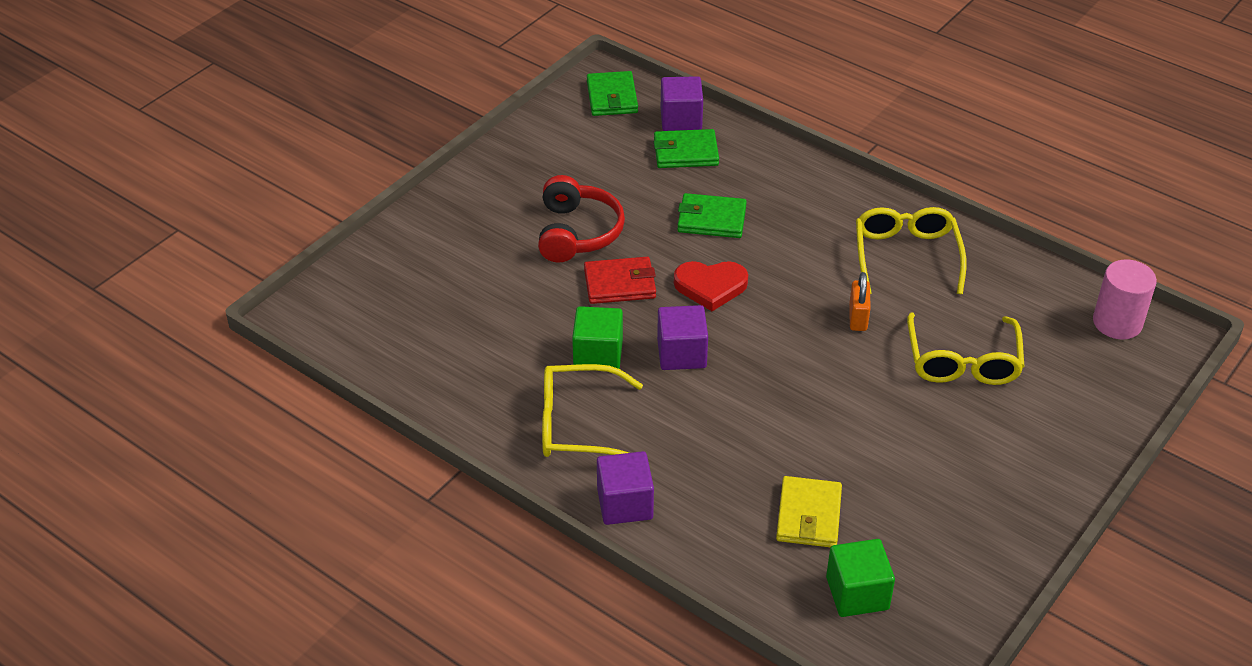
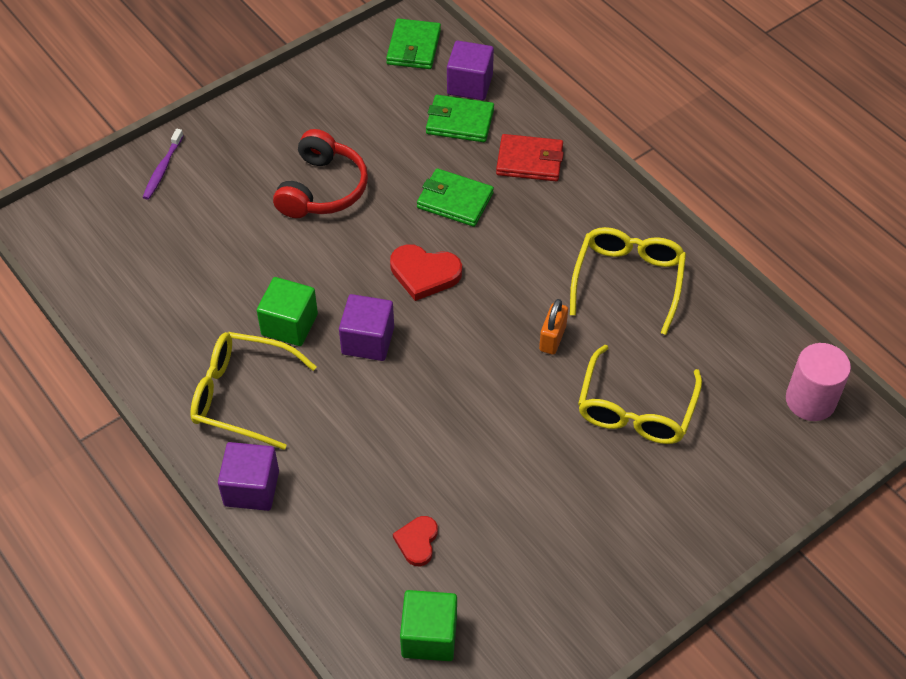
camera: 15 degrees right, 10 degrees up
red wallet [584,257,656,304] -> red wallet moved to [496,134,564,181]
yellow wallet [776,476,842,547] -> red heart [393,516,438,566]
none -> purple toothbrush [143,129,184,200]

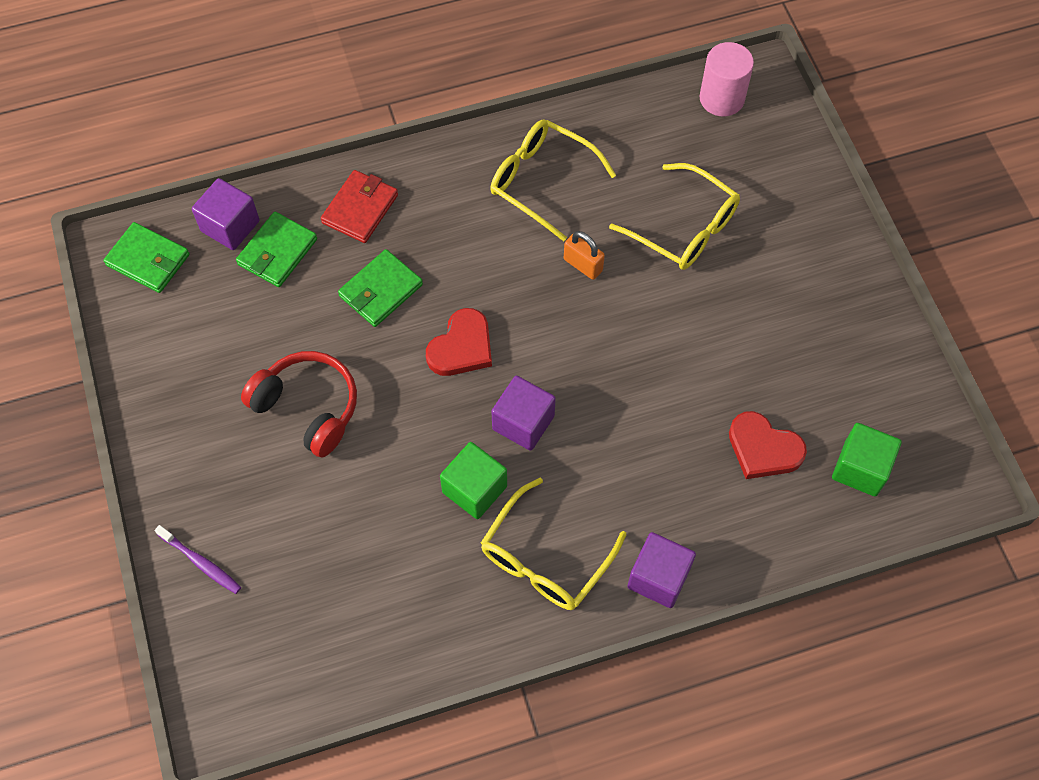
camera: 70 degrees left, 10 degrees up
red heart [393,516,438,566] -> red heart [729,411,807,479], size x1.58

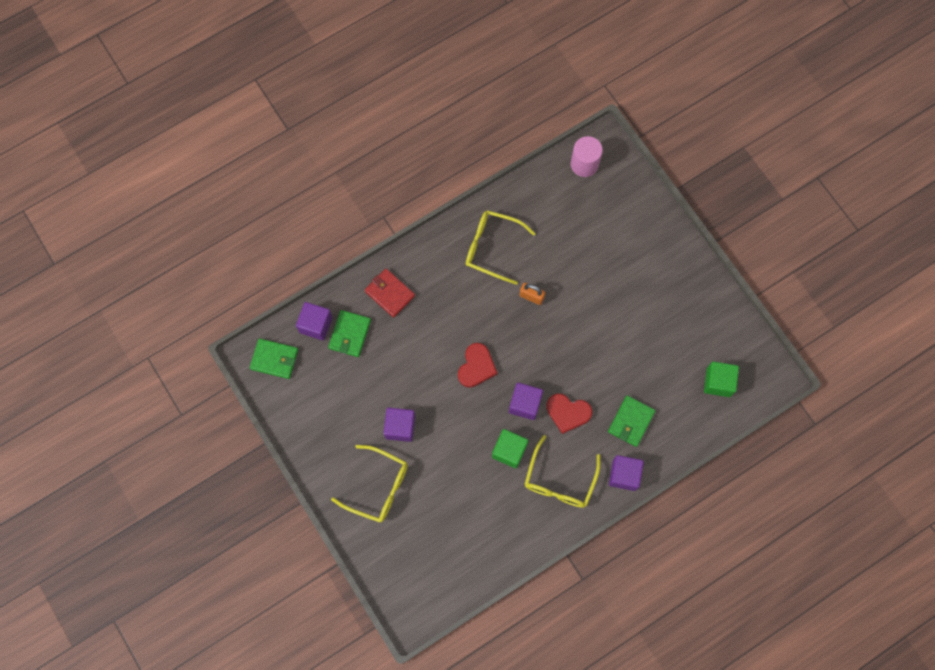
camera: 15 degrees left, 10 degrees up
purple toothbrush [155,525,241,594] -> none
red headphones [241,351,357,458] -> purple cube [384,408,415,442]
red wallet [321,170,398,243] -> red wallet turned 60 degrees counterclockwise [365,269,415,318]
green wallet [338,249,423,327] -> green wallet moved to [608,396,655,447]
yellow glasses [609,163,740,270] -> yellow glasses moved to [331,445,408,523]
red heart [729,411,807,479] -> red heart moved to [546,394,592,434]

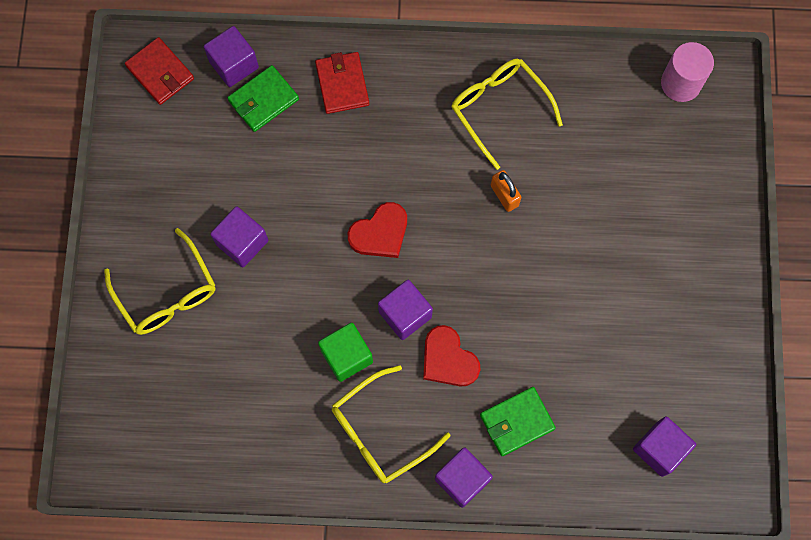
camera: 35 degrees right, 0 degrees up
green wallet [250,339,298,379] -> red wallet [125,37,194,105]
green cube [704,361,739,397] -> purple cube [633,416,696,477]

